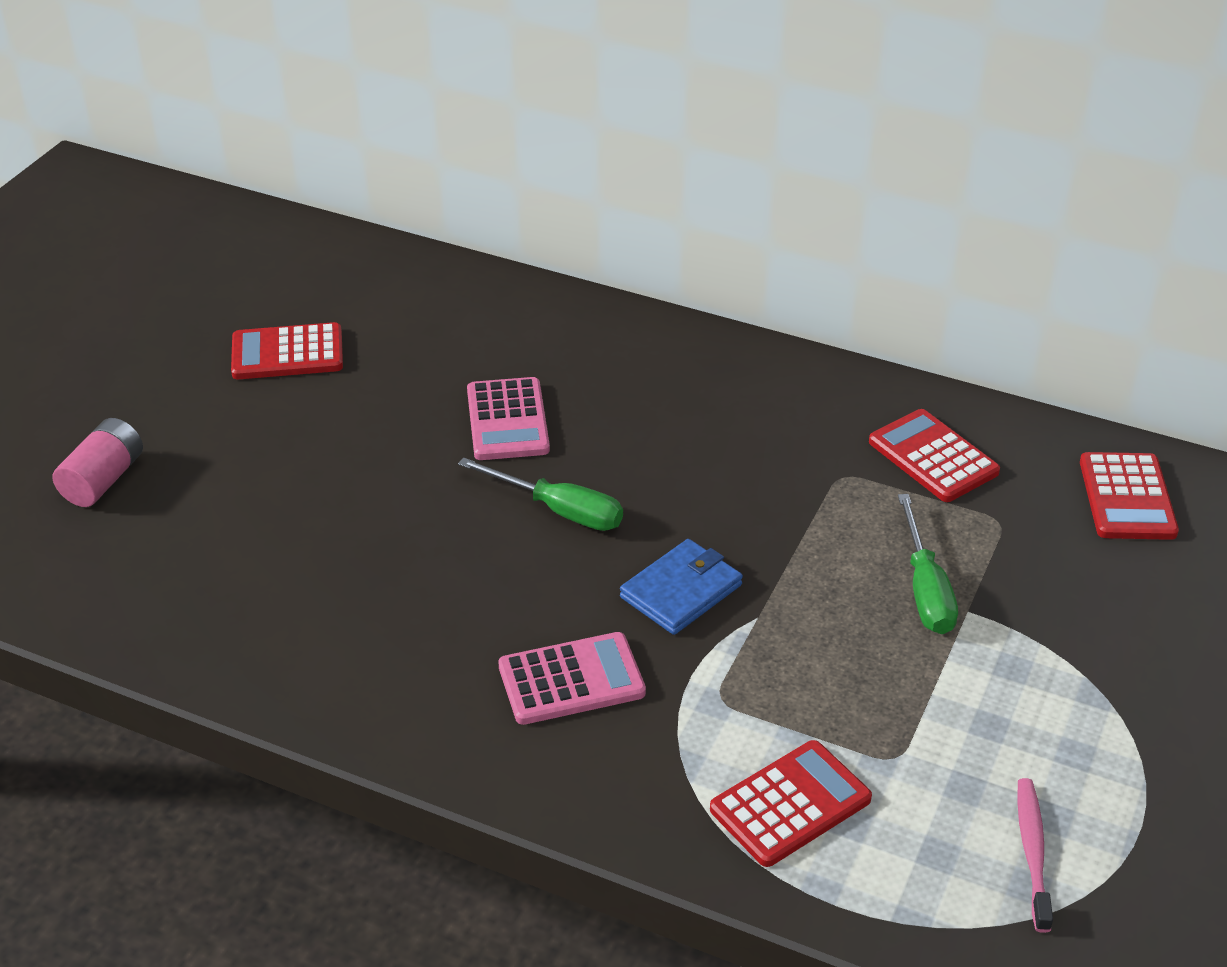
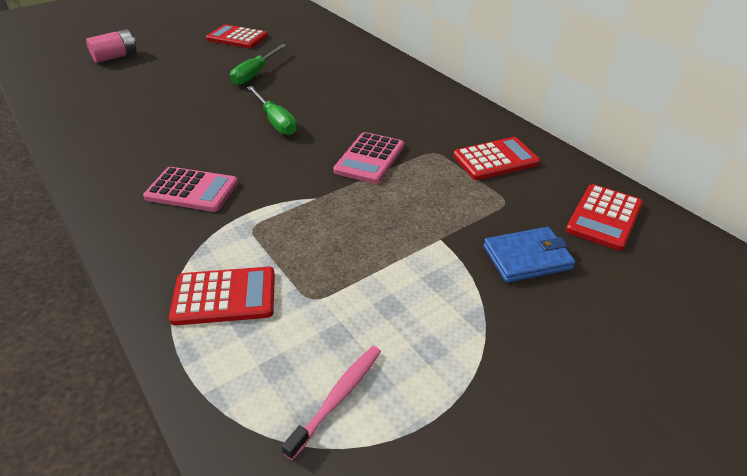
camera: 30 degrees right, 0 degrees up
pink calculator [467,377,550,460] -> pink calculator moved to [333,132,404,184]
blue wallet [620,539,743,635] -> blue wallet moved to [483,227,576,283]
red calculator [869,409,1000,502] -> red calculator turned 75 degrees clockwise [453,137,540,180]
green screwdriver [898,494,958,634] -> green screwdriver moved to [230,44,286,85]

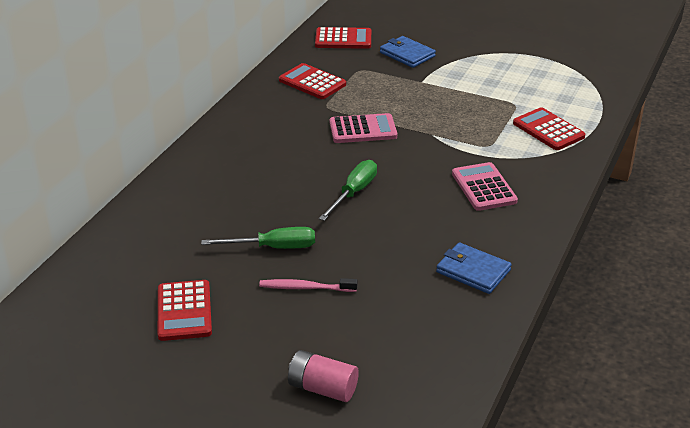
camera: 120 degrees left, 5 degrees down
pink toothbrush [282,346,381,460] -> pink toothbrush moved to [259,278,357,292]
none -> blue wallet [436,242,512,294]

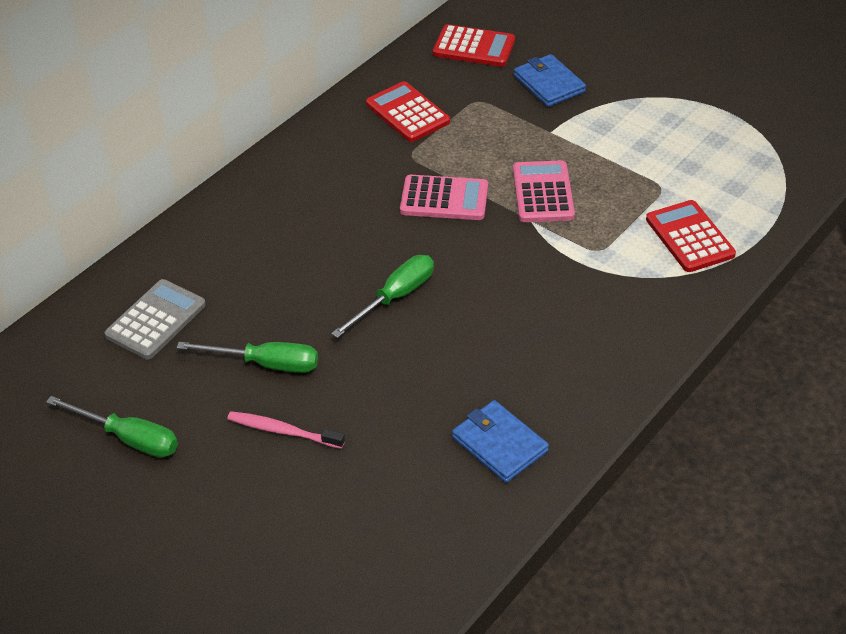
camera: 15 degrees right, 10 degrees up
red calculator [158,280,212,341] -> green screwdriver [46,396,178,458]
pink battery [288,350,359,402] -> none
pink calculator [452,162,518,211] -> pink calculator moved to [513,160,575,222]
none -> grey calculator [105,279,206,360]

